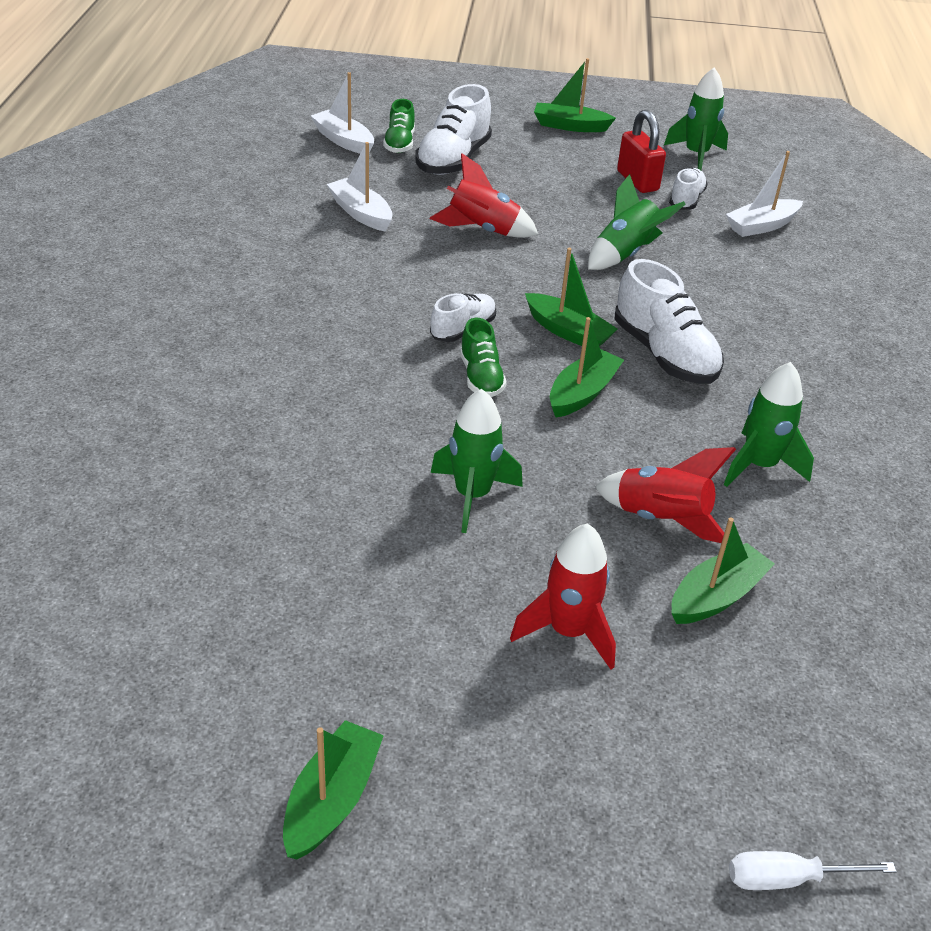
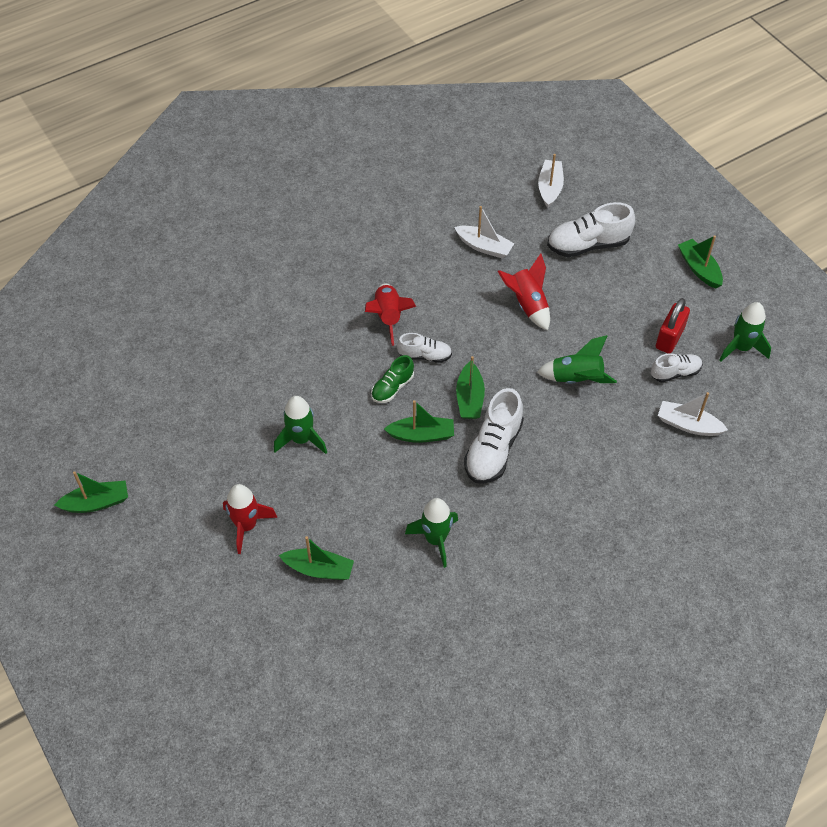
camera: 55 degrees right, 15 degrees up
white boat [327,142,393,232] -> white boat turned 105 degrees clockwise [454,206,514,258]
green shoe [383,99,415,153] -> none
red rocket [595,447,736,543] -> red rocket moved to [365,283,416,346]
white screwdriver [729,851,897,890] -> none

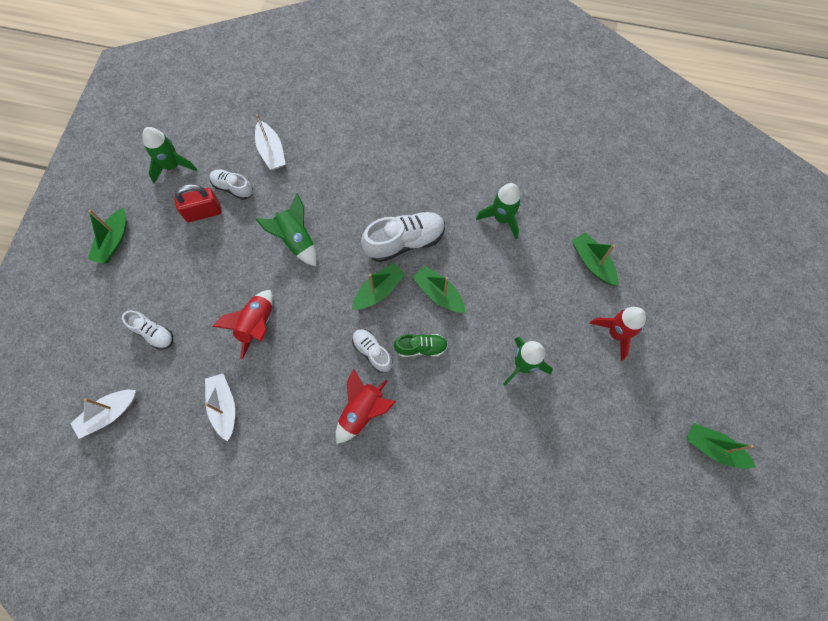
camera: 135 degrees left, 15 degrees up
white shoe [547,202,635,257] -> white shoe [122,311,173,350], size x0.59

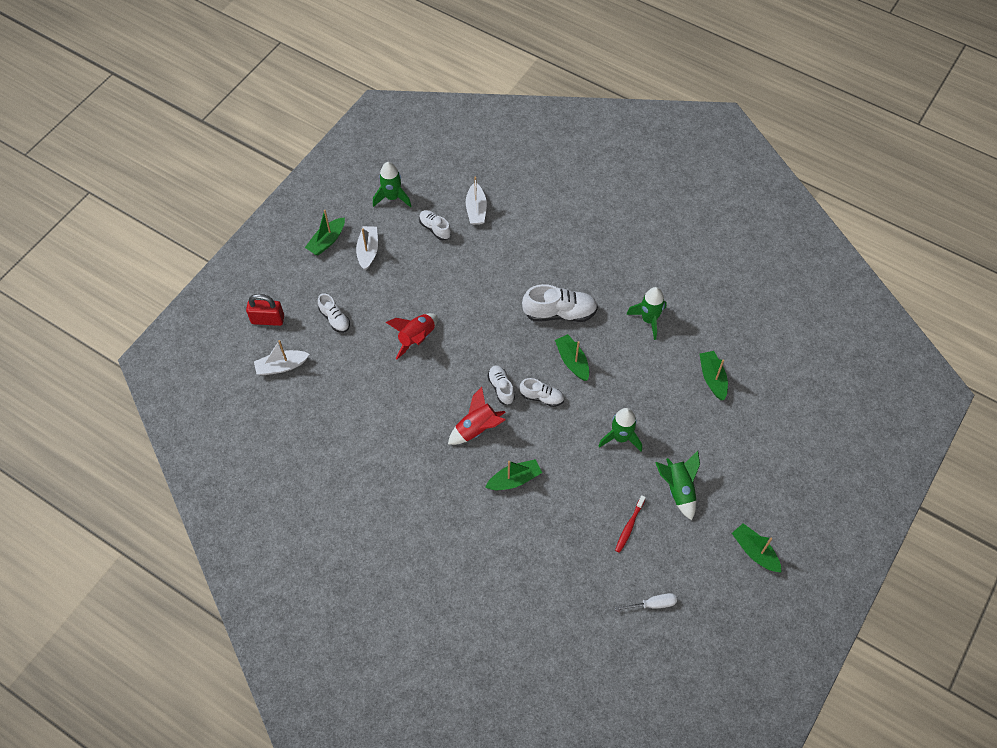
camera: 20 degrees right, 10 degrees down
red padlock [174,184,222,222] -> red padlock moved to [246,294,284,326]
white boat [205,374,235,442] -> white boat moved to [356,226,378,271]
green rocket [255,193,317,266] -> green rocket moved to [655,451,700,520]
green boat [352,262,405,310] -> green boat moved to [485,459,542,490]
green shoe [394,334,448,357] -> white shoe [520,378,564,407]
red rocket [590,307,646,361] -> none
none -> red toothbrush [615,495,646,553]
none -> white screwdriver [615,593,677,611]

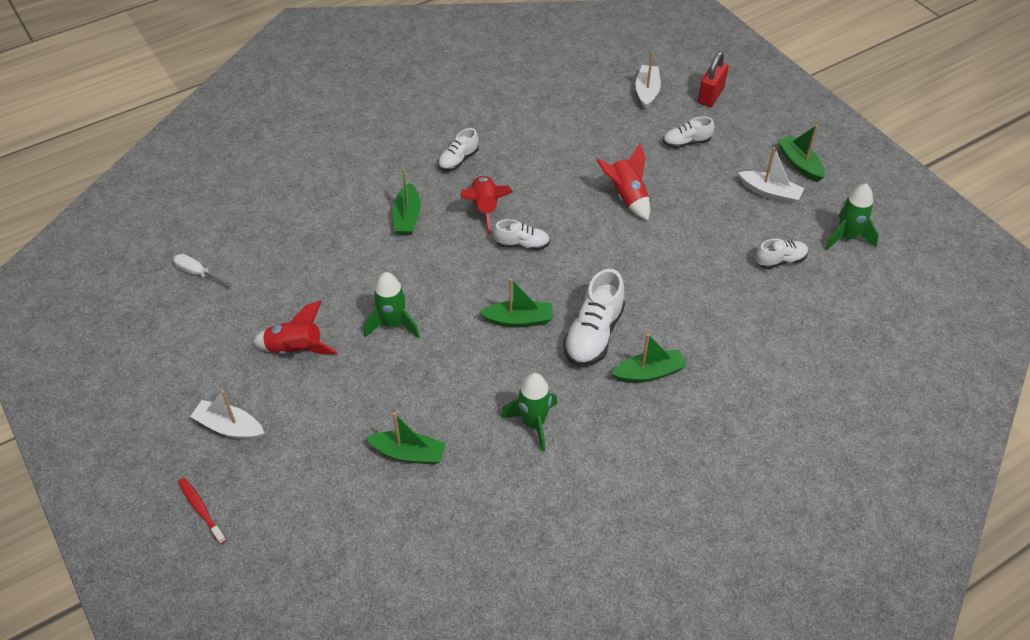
camera: 115 degrees right, 10 degrees down
white boat [466,177,487,225] -> white boat moved to [190,390,264,440]
white shoe [520,378,564,407] -> white shoe moved to [438,128,479,171]
red toothbrush [615,495,646,553] -> red toothbrush moved to [178,478,226,544]
white screwdriver [615,593,677,611] -> white screwdriver turned 105 degrees clockwise [173,254,233,287]
green rocket [655,451,700,520] -> red rocket [252,301,338,355]
green boat [732,523,782,573] -> green boat moved to [611,334,687,383]

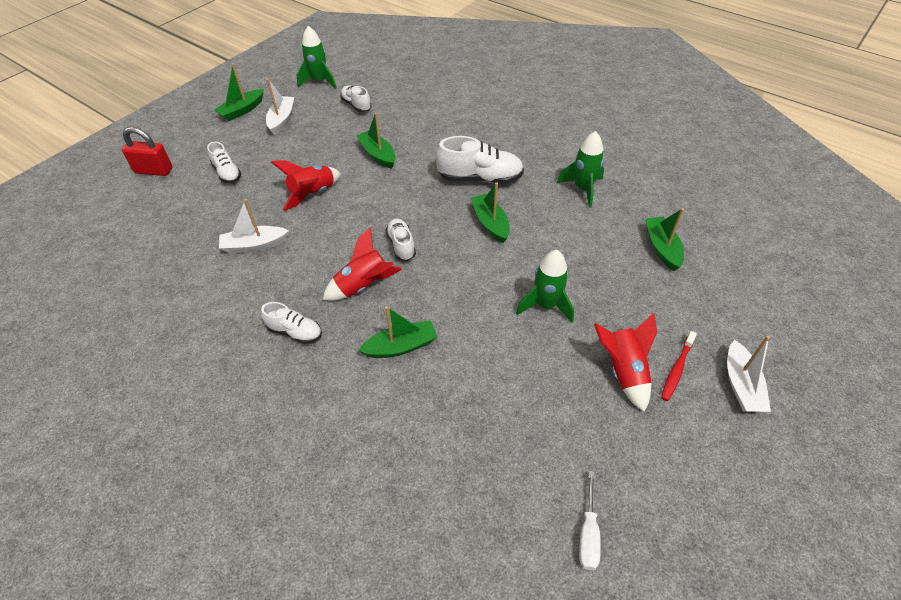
camera: 110 degrees left, 0 degrees up
red toothbrush [178,478,226,544] -> red toothbrush moved to [661,331,697,401]
green boat [611,334,687,383] -> green boat moved to [356,113,396,169]
white boat [635,52,661,110] -> white boat moved to [219,199,289,253]

